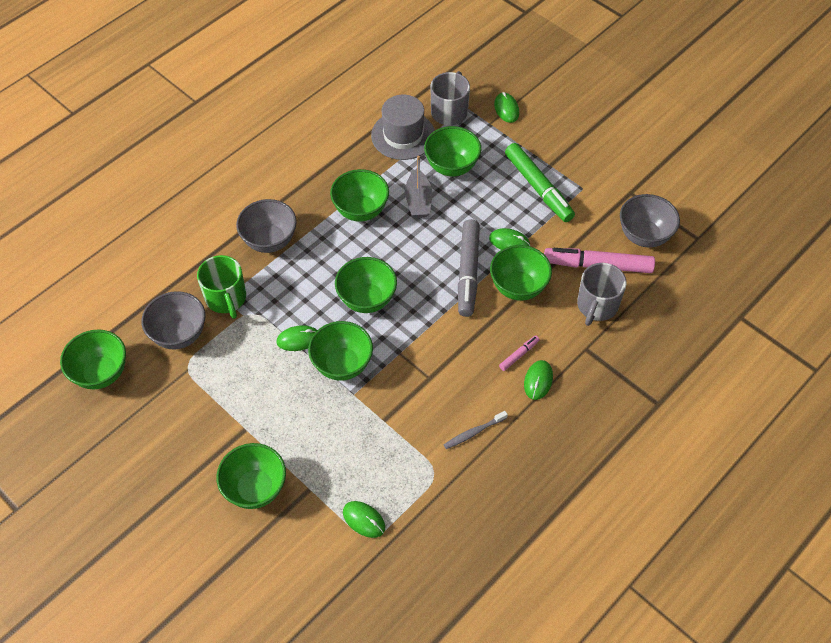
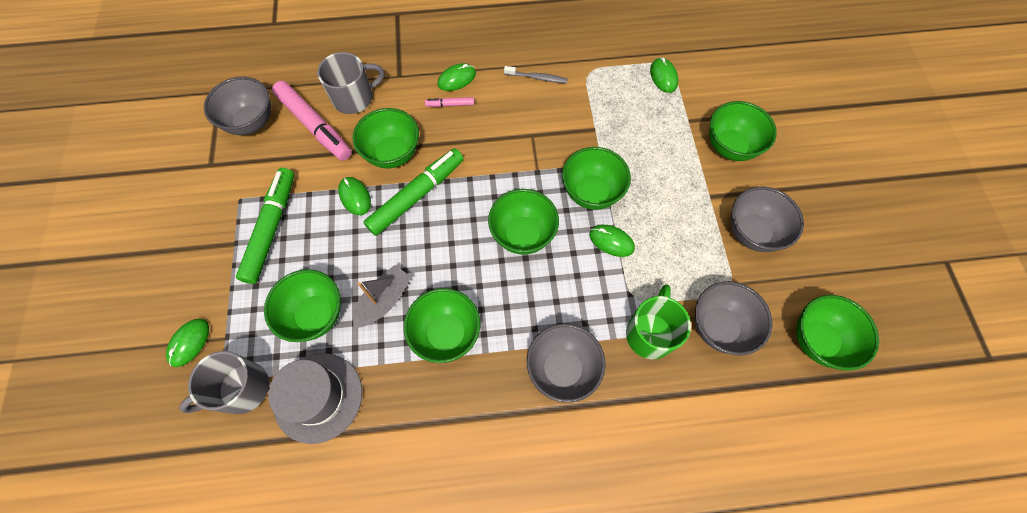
camera: 140 degrees left, 10 degrees up
grey marker [458,219,480,317] -> green marker [364,148,464,236]
none -> grey bowl [731,187,804,252]

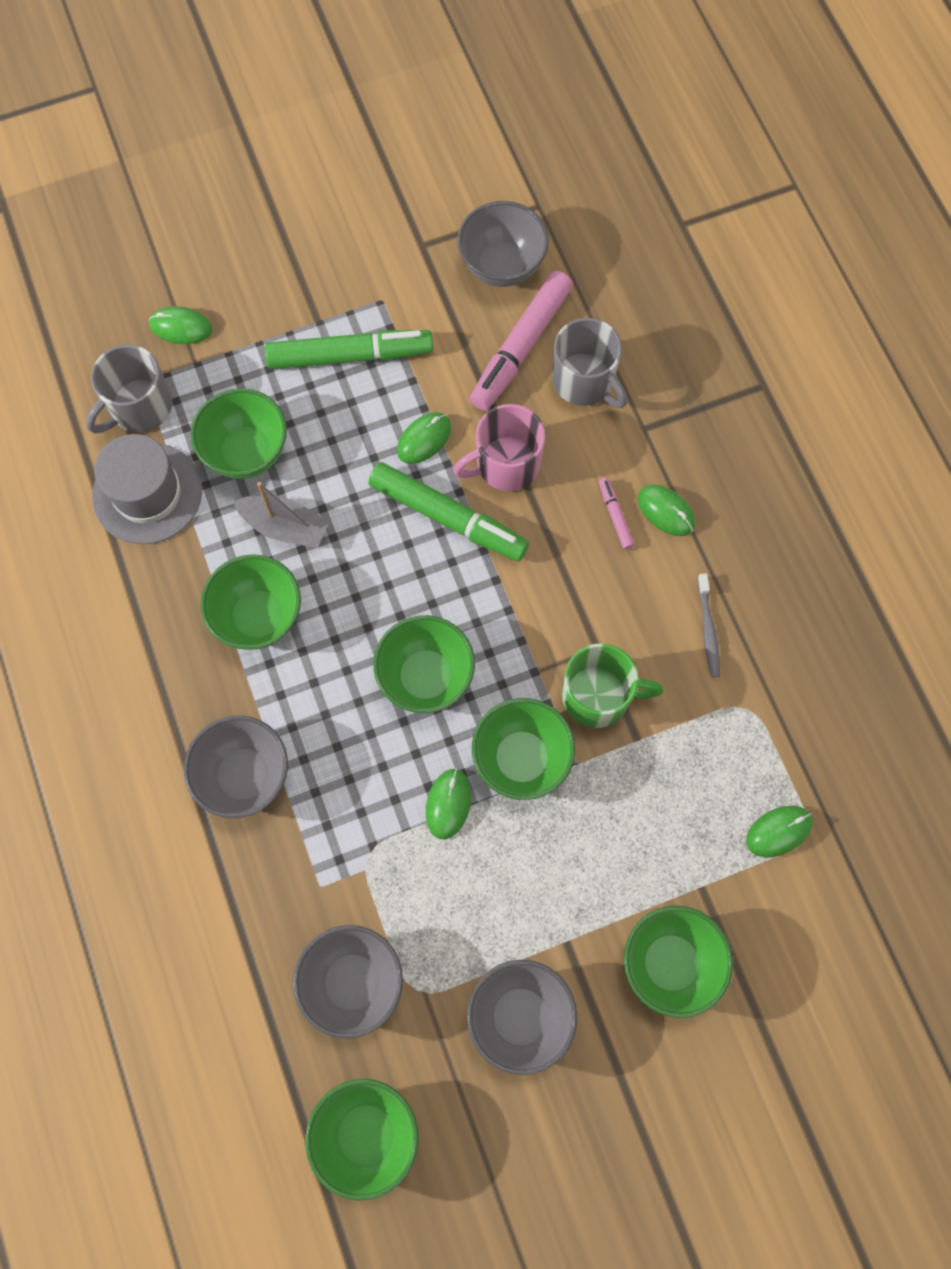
camera: 75 degrees right, 5 degrees up
grey mug [179,351,269,414] -> grey mug turned 90 degrees counterclockwise [86,345,172,433]
green bowl [353,108,419,169] -> pink mug [453,404,545,491]
green mug [626,284,691,359] -> green mug moved to [562,643,664,728]

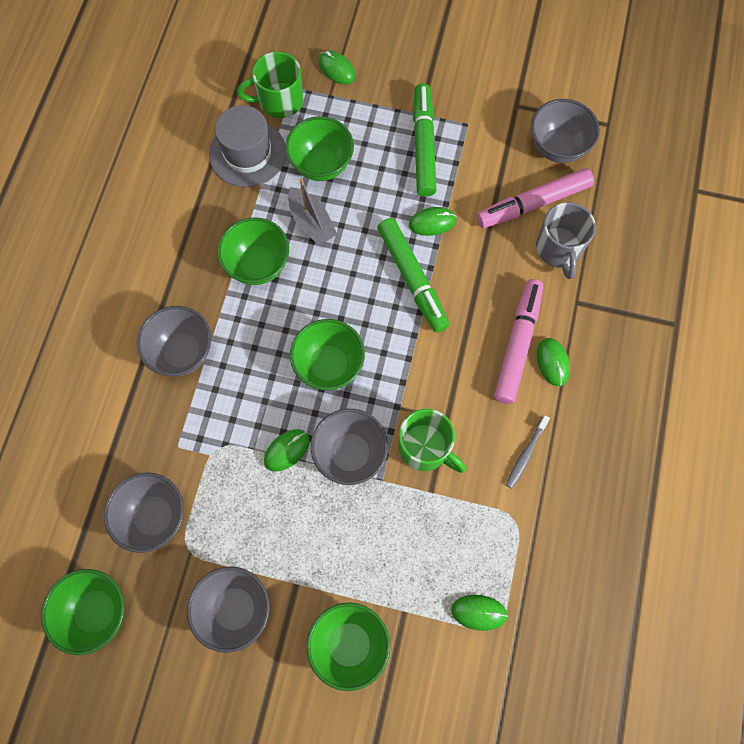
camera: 35 degrees right, 0 degrees up
grey mug [86,345,172,433] -> green mug [237,52,303,118]
green marker [265,330,433,369] -> green marker turned 120 degrees counterclockwise [413,83,436,197]
pink mug [453,404,545,491] -> none
green bowl [472,698,575,800] -> grey bowl [311,409,388,485]
pink marker [599,478,634,550] -> pink marker [494,279,544,404], size x2.24

